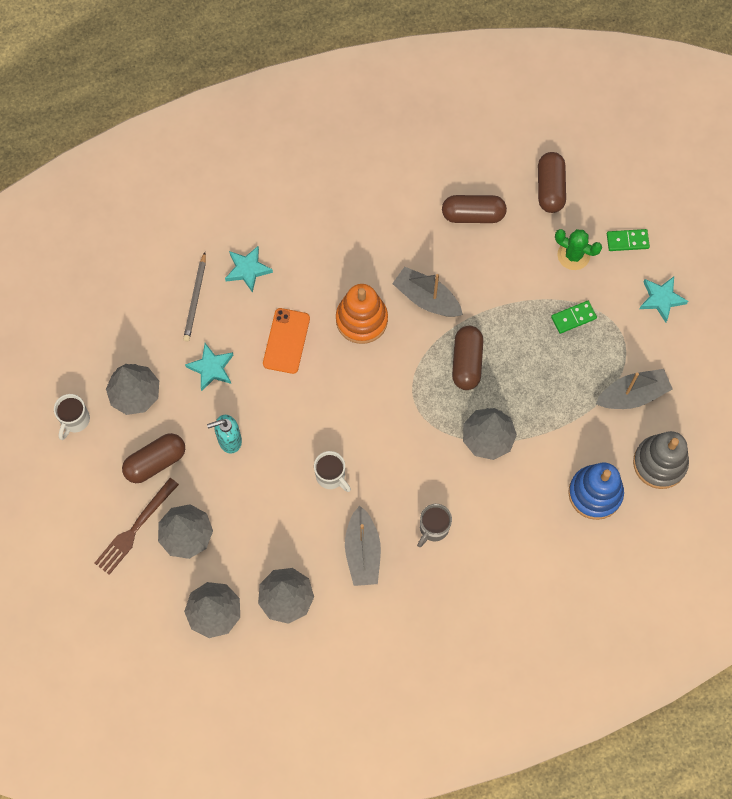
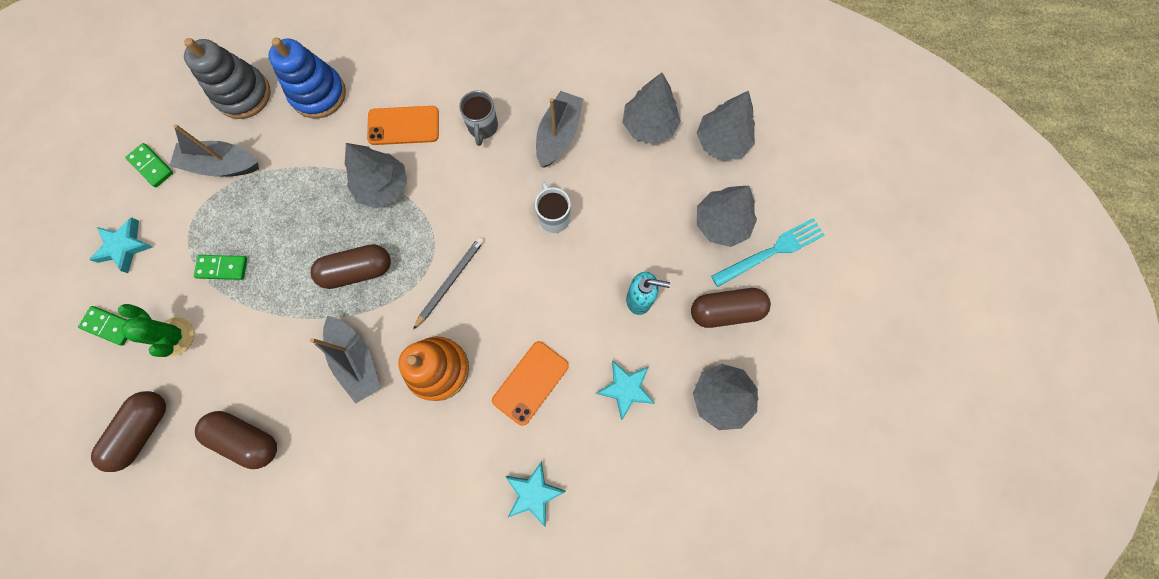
camera: 155 degrees left, 5 degrees up
white mug [54,394,90,440] -> none
brown fork [95,478,179,575] -> turquoise fork [711,218,825,287]
grey pencil [183,252,206,341] -> grey pencil moved to [413,237,484,330]
grey mug [417,504,452,547] -> grey mug turned 120 degrees clockwise [459,90,498,146]
brown capsule [452,326,483,390] -> brown capsule turned 45 degrees clockwise [311,244,391,289]
none -> green domino [125,143,173,187]
none -> orange phone [367,106,439,145]

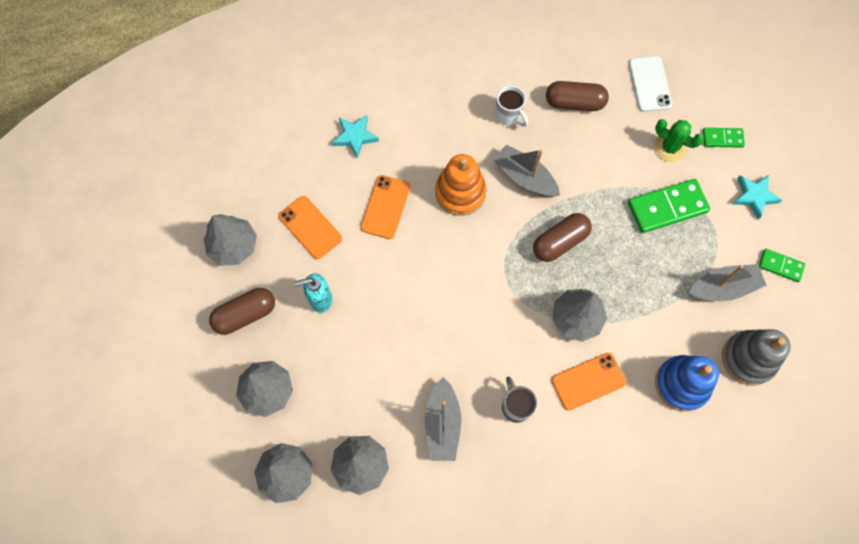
camera: 160 degrees right, 5 degrees down
brown capsule [91,391,166,472] -> white phone [629,56,672,112]
green domino [194,255,247,280] -> green domino [628,179,710,233], size x1.81
grey pencil [413,237,484,330] -> none
white mug [535,182,571,233] -> white mug moved to [495,85,528,127]
turquoise star [596,361,655,420] -> orange phone [279,196,342,259]
turquoise fork [711,218,825,287] -> none

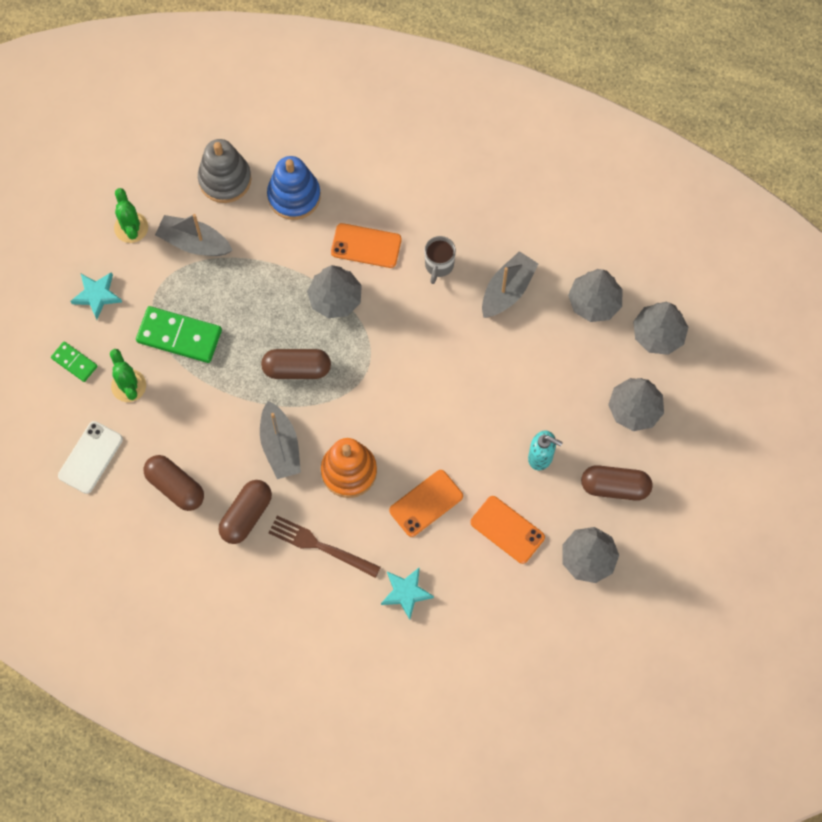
camera: 145 degrees left, 0 degrees up
orange phone [279,196,342,259] -> orange phone turned 45 degrees counterclockwise [470,496,545,564]
white mug [495,85,528,127] -> brown capsule [218,480,272,544]
green domino [759,249,805,282] -> green cactus [114,188,148,243]
none -> brown fork [269,516,381,578]

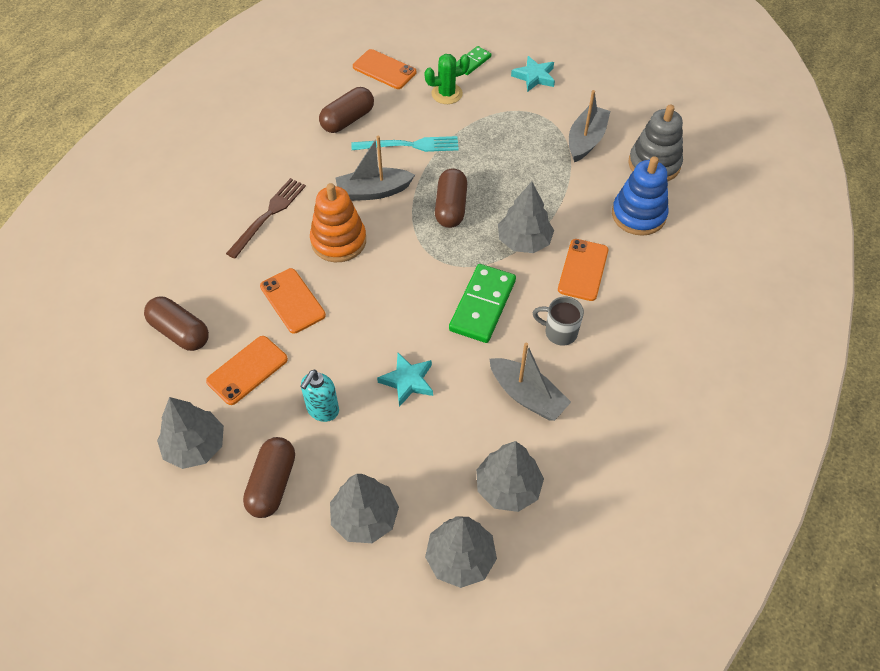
camera: 95 degrees right, 15 degrees down
white phone [58,421,123,494] -> orange phone [353,49,416,89]
green cactus [114,188,148,243] -> none
green domino [136,306,222,363] -> green domino moved to [449,264,516,343]
brown capsule [218,480,272,544] -> brown capsule moved to [144,297,209,351]
turquoise star [381,567,434,620] -> turquoise star moved to [377,353,433,407]
none -> turquoise fork [352,136,459,152]

